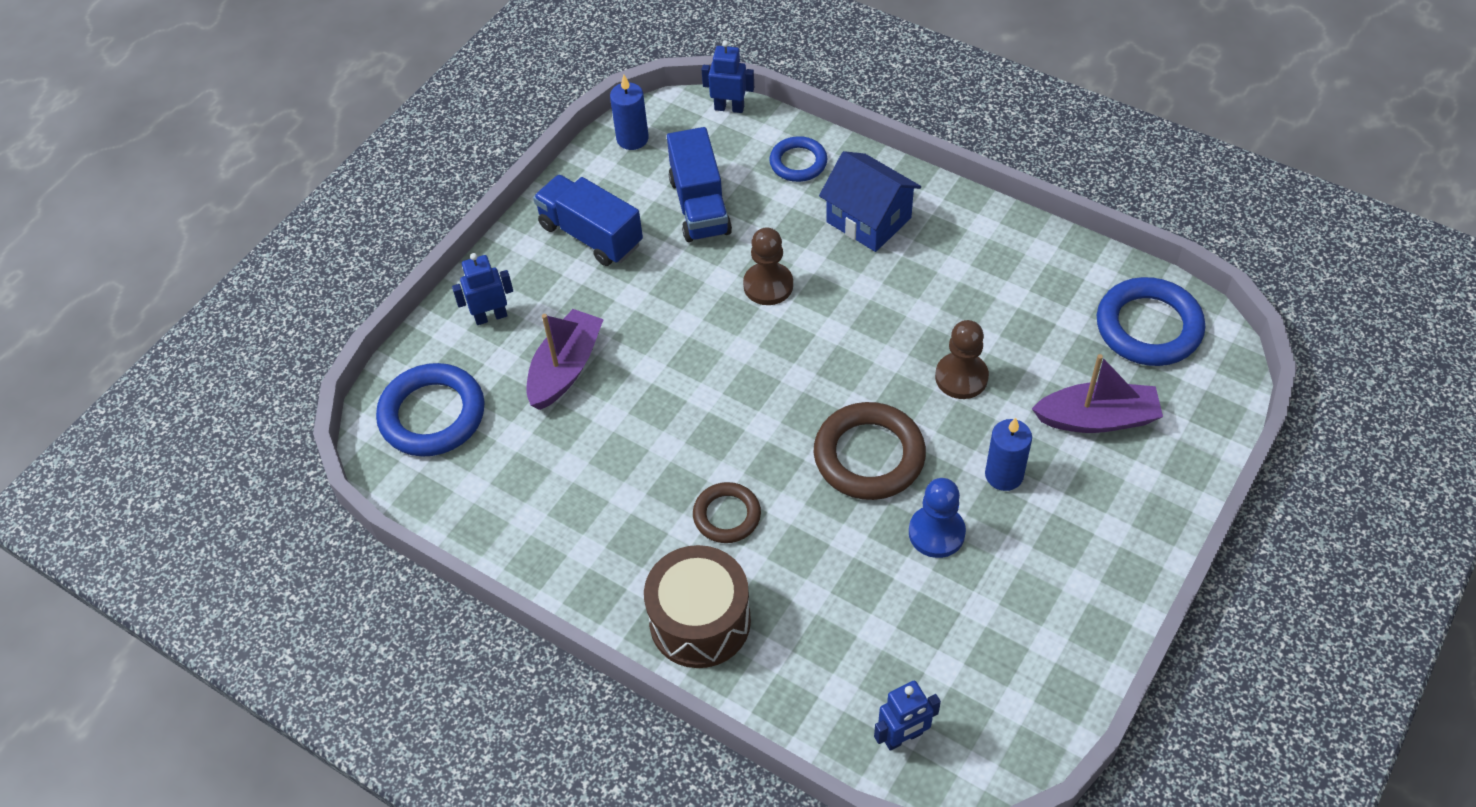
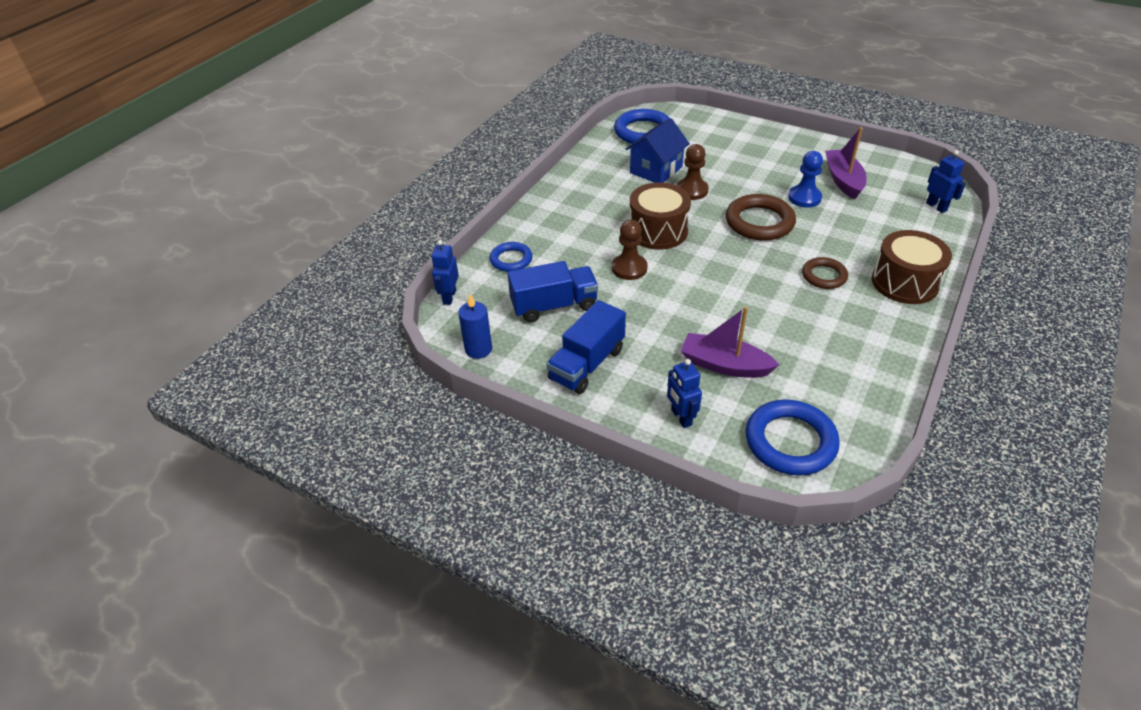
camera: 95 degrees left, 10 degrees down
blue house [819,151,921,252] -> blue house moved to [626,118,690,183]
blue candle [985,418,1032,491] -> none
purple boat [1032,354,1163,433] -> purple boat moved to [825,127,867,199]
none -> brown drum [630,182,691,250]

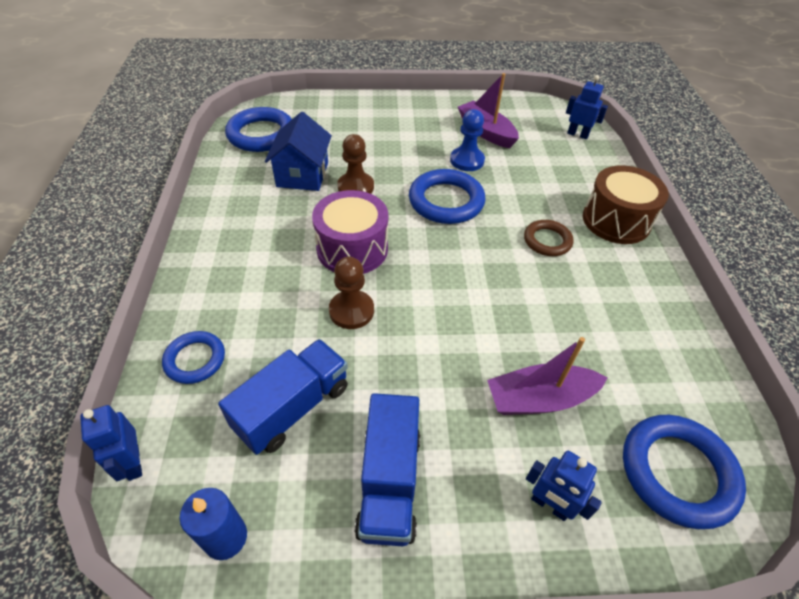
camera: 35 degrees left, 5 degrees up
brown drum [630,182,691,250] -> purple drum [312,190,388,274]
brown ring [726,194,796,241] -> blue ring [409,169,486,224]

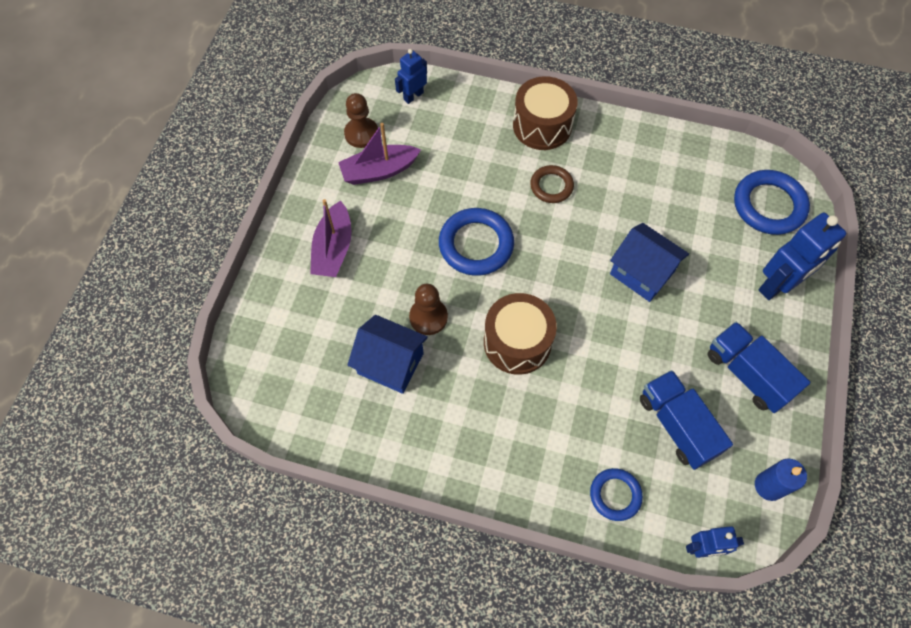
camera: 70 degrees left, 15 degrees up
blue ring [225,107,292,152] -> none
purple drum [312,190,388,274] -> brown drum [484,293,557,375]
brown pawn [329,257,374,329] -> brown pawn moved to [344,93,378,148]
blue truck [355,393,420,546] -> blue truck turned 150 degrees counterclockwise [707,322,810,413]
blue pawn [450,109,485,171] -> none
purple boat [487,337,608,415] -> purple boat moved to [310,199,352,277]
blue robot [526,451,602,521] -> blue robot [758,213,846,300], size x1.74
none -> blue house [610,223,689,302]

